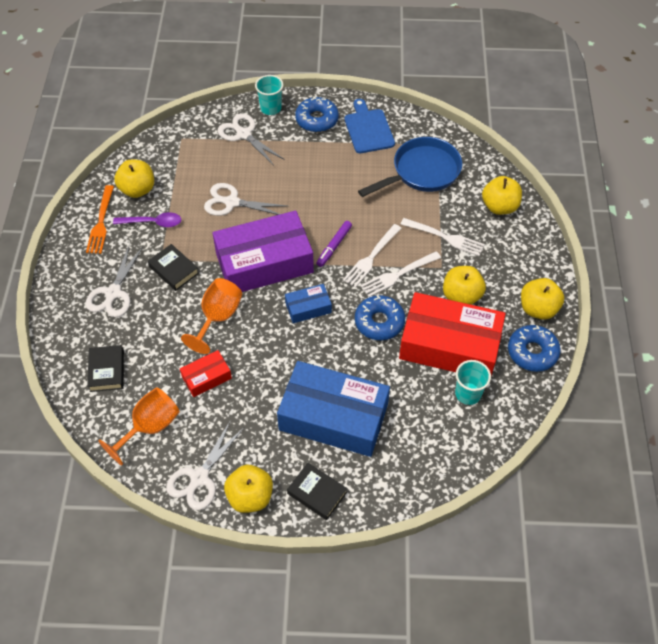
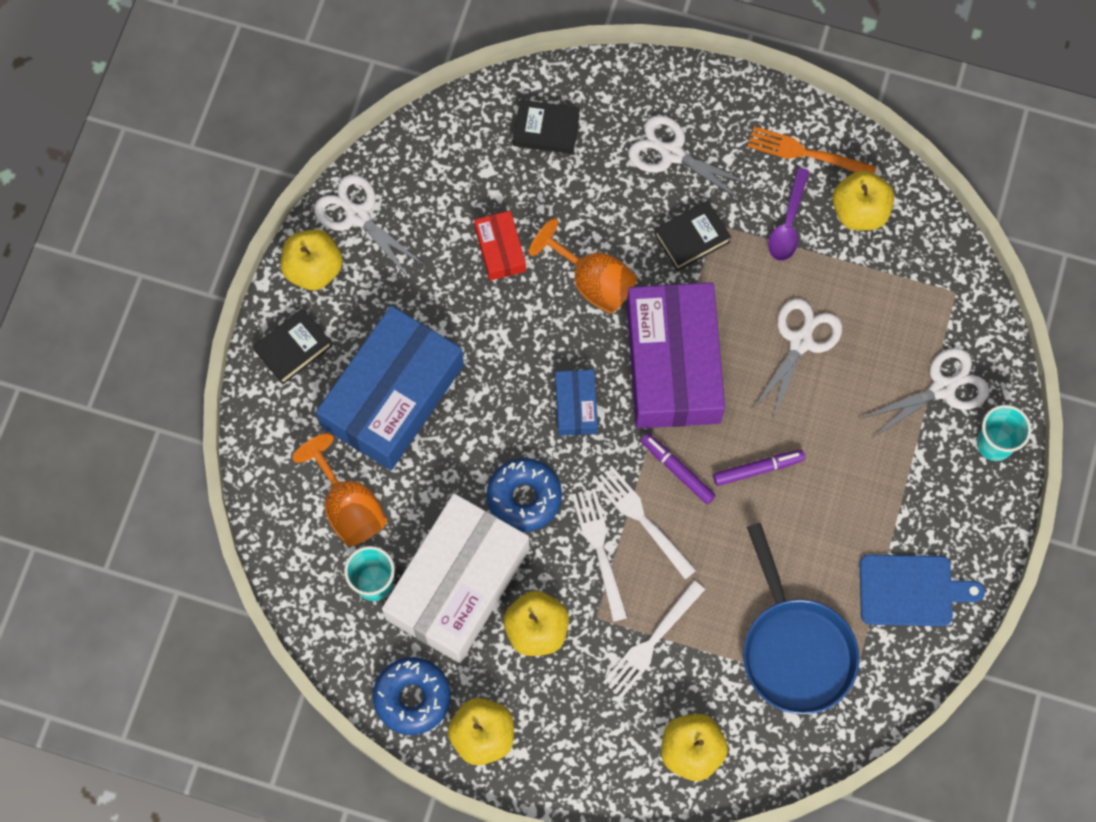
camera: 105 degrees right, 15 degrees up
orange goblet [98,387,180,465] -> orange goblet moved to [292,433,387,546]
blue donut [295,96,339,132] -> none
red box [399,292,506,376] -> white box [382,493,530,663]
none -> purple marker [713,450,805,486]

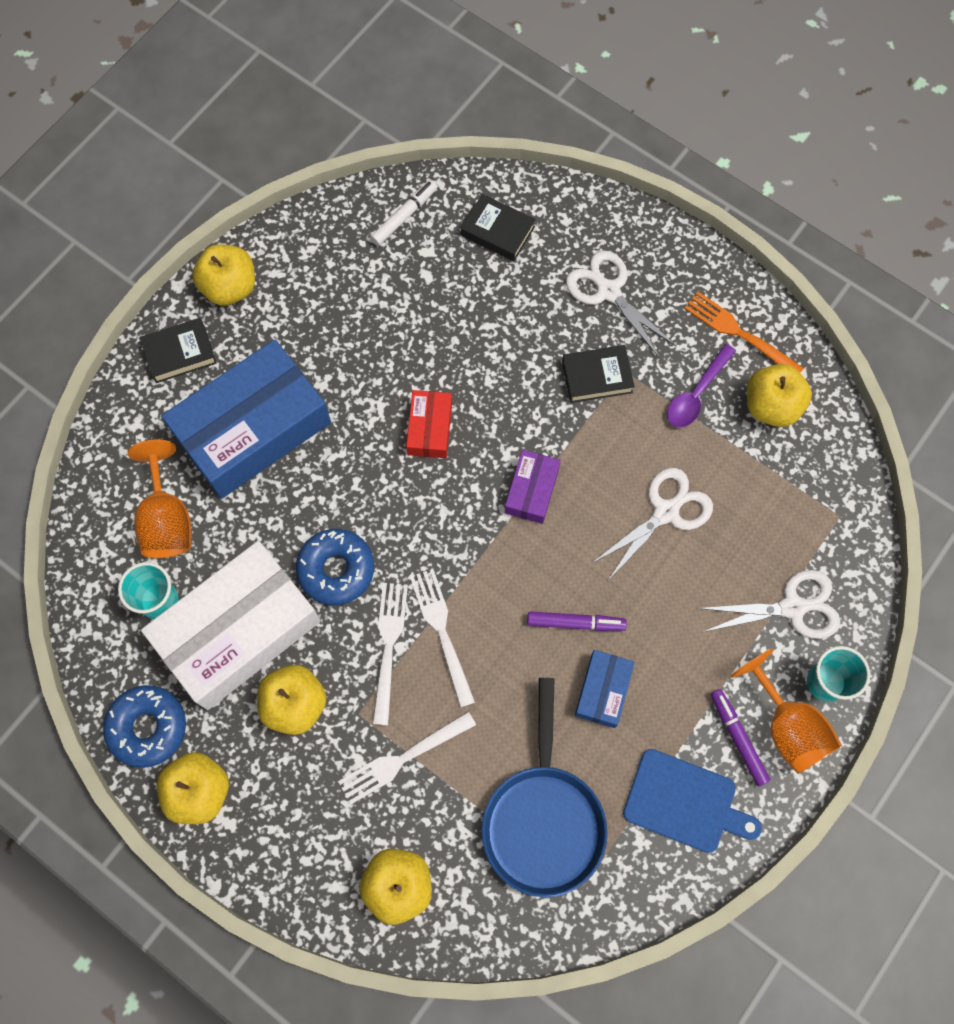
camera: 20 degrees right, 0 degrees up
white scissors [314,174,426,280] -> none
red box [474,211,526,281] -> red box moved to [406,390,452,458]
orange goblet [529,218,637,314] -> orange goblet moved to [731,649,842,774]
blue box [555,370,598,436] -> blue box moved to [575,650,635,728]
purple box [627,282,725,429] -> purple box [505,450,561,524], size x0.46
purple marker [641,433,716,504] -> purple marker moved to [711,689,771,787]
none -> white marker [370,180,438,246]

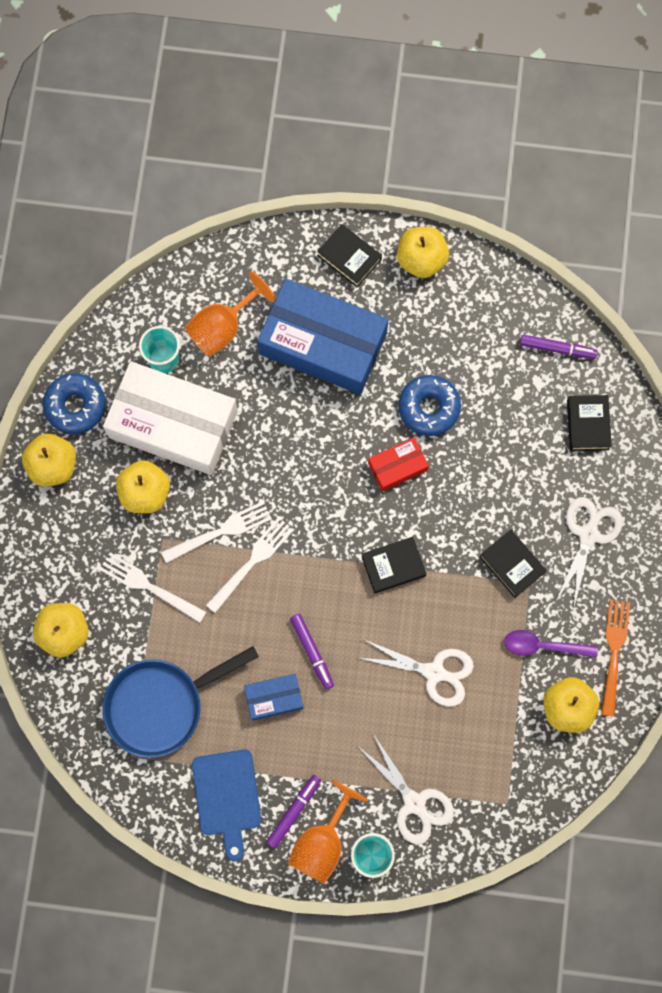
camera: 60 degrees right, 5 degrees up
blue donut [296,529,374,605] -> blue donut moved to [398,375,461,436]
white marker [370,180,438,246] -> purple marker [520,334,598,359]
purple box [505,450,561,524] -> black book [361,537,426,593]

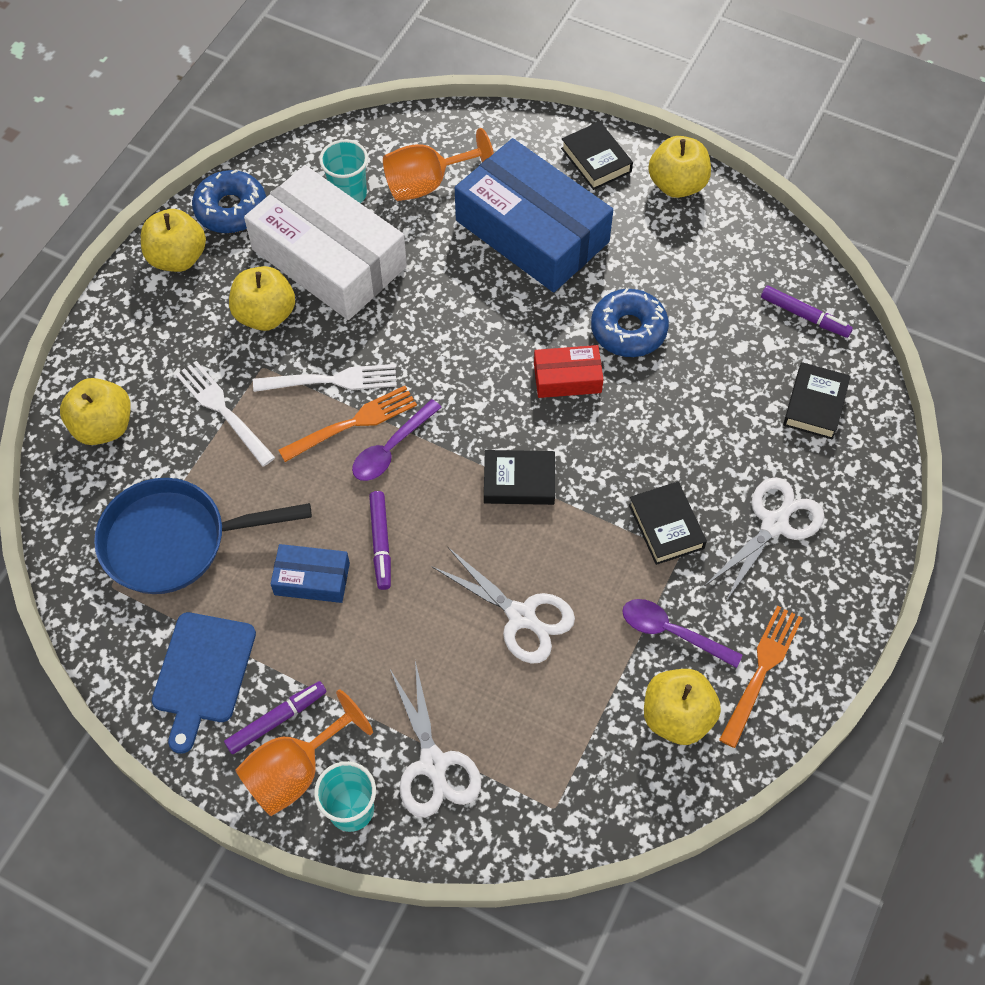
camera: 20 degrees right, 15 degrees down
white fork [206,517,294,613] -> orange fork [278,386,417,462]
none -> purple spoon [352,399,442,481]

